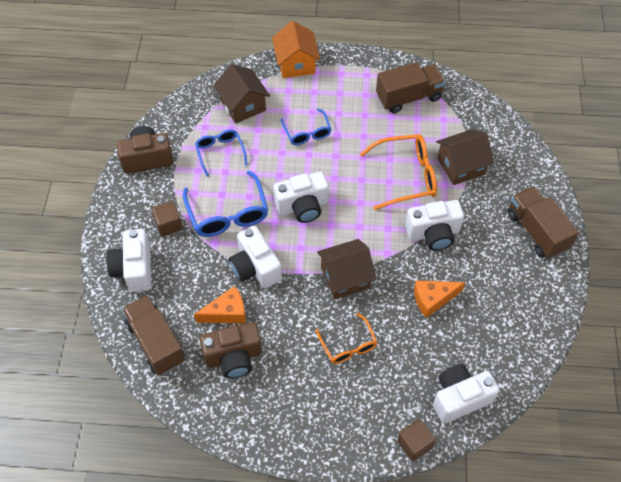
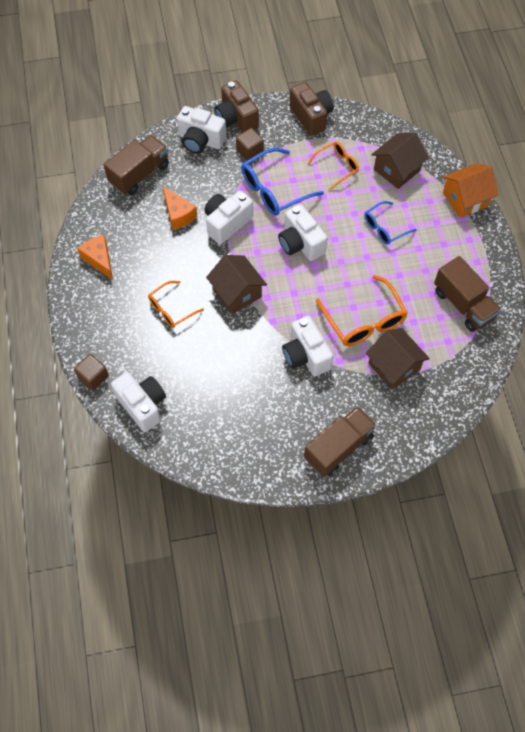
camera: 75 degrees right, 5 degrees up
white camera [106,229,152,292] -> white camera turned 135 degrees counterclockwise [177,106,226,153]
blue glasses [195,130,247,177] -> orange glasses [308,142,359,190]
brown camera [200,322,262,378] -> brown camera moved to [215,80,259,133]
orange cheese [414,280,466,318] -> orange cheese moved to [77,235,113,280]

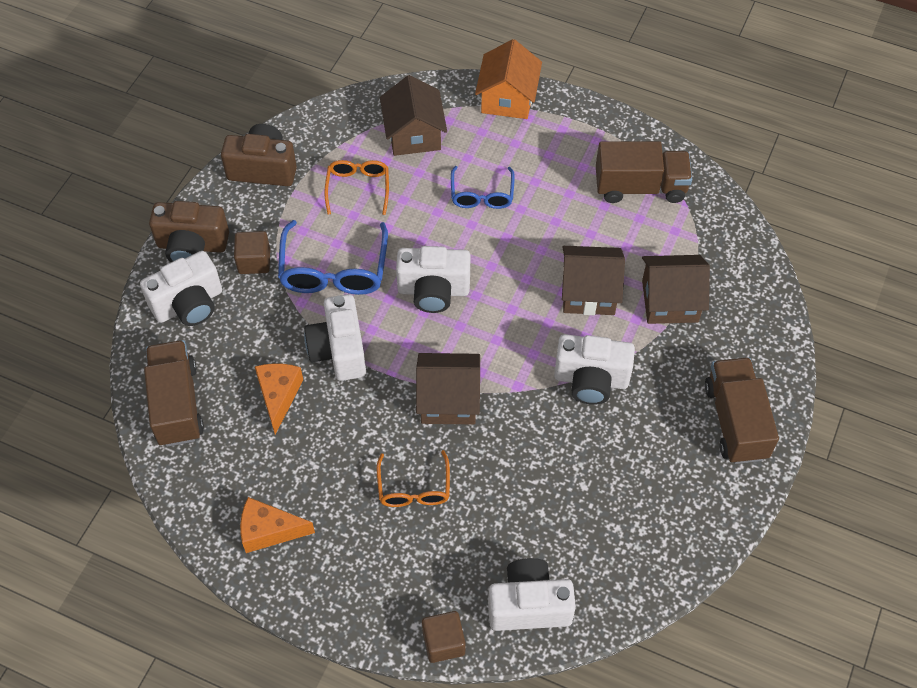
camera: 55 degrees left, 5 degrees down
orange cheese [163,186,197,230] -> orange cheese turned 90 degrees counterclockwise [255,363,303,435]
orange glasses [316,275,408,346] -> brown house [562,246,625,315]

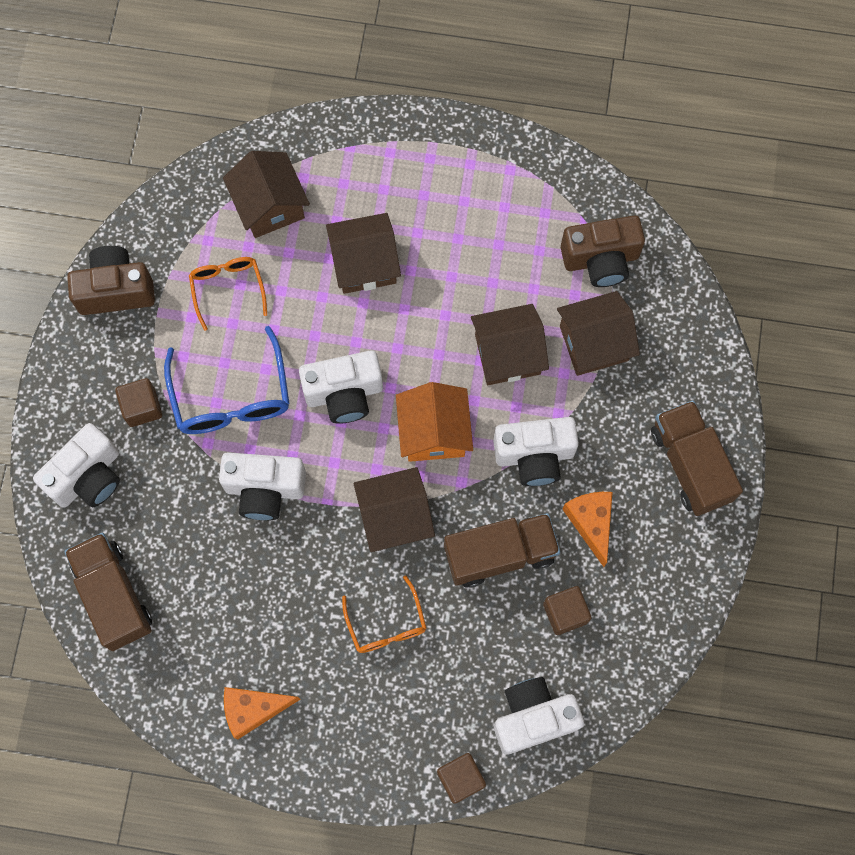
camera: 15 degrees left, 15 degrees up
brown camera [149,201,229,262] -> brown camera moved to [561,216,645,287]
orange cheese [255,363,303,435] -> orange cheese moved to [562,492,612,567]
white camera [304,294,366,381] -> white camera turned 60 degrees counterclockwise [219,452,306,521]
blue glasses [451,166,515,209] -> brown house [326,213,401,294]
orange house [475,39,542,119] -> orange house moved to [396,382,473,462]
brown truck [596,141,692,203] -> brown truck moved to [444,513,560,588]
none -> brown cube [543,586,591,635]

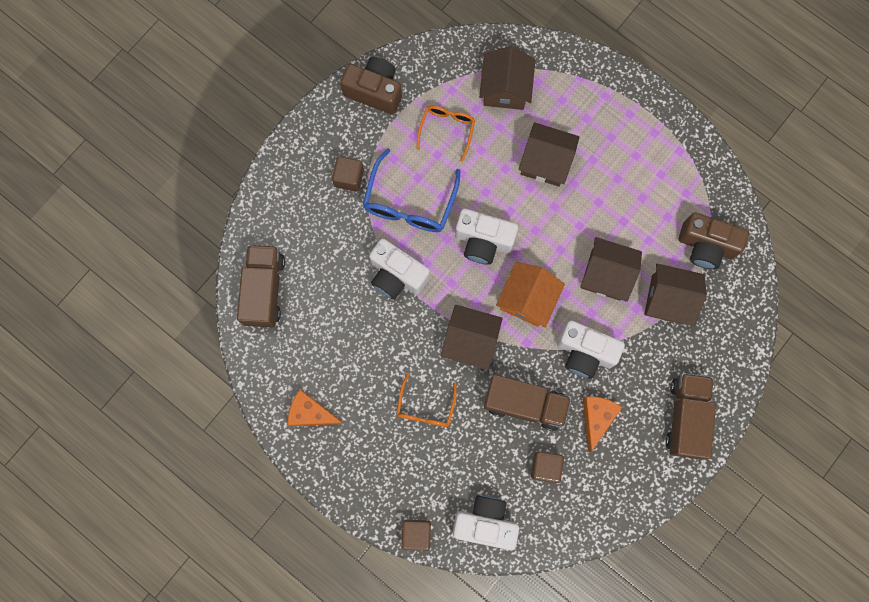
camera: 30 degrees right, 5 degrees up
white camera [33,423,120,508] -> none

